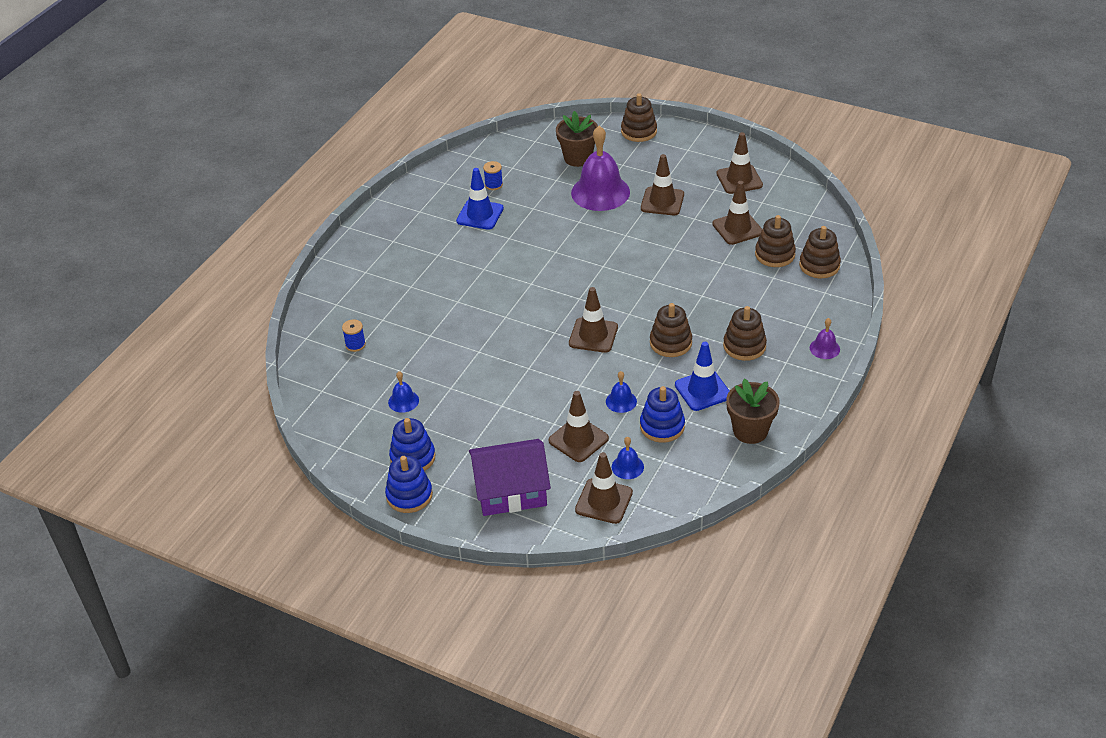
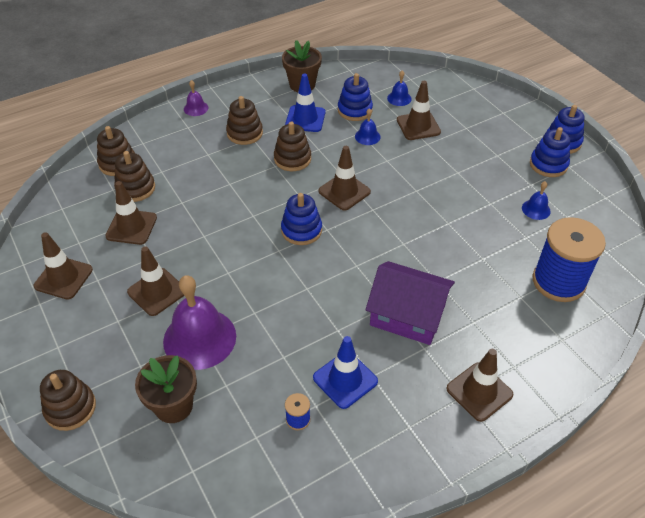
camera: 150 degrees left, 5 degrees up
blue spool [342,319,366,352] -> blue spool [532,217,606,302], size x2.48
purple house [469,439,551,516] -> purple house moved to [366,261,455,345]
brown traffic cone [575,452,633,524] -> brown traffic cone moved to [446,349,513,422]
none -> blue stacking toy [281,193,322,245]

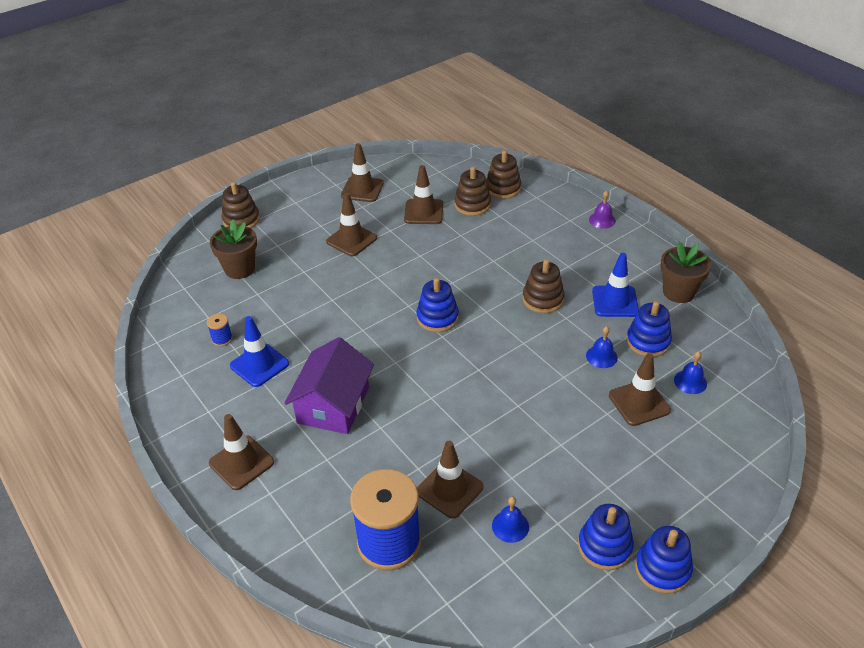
camera: 85 degrees right, 5 degrees down
purple bell [163,275,236,370] -> none
brown stacking toy [226,96,263,145] -> none
brown traffic cone [319,146,371,211] -> brown traffic cone moved to [417,441,483,519]

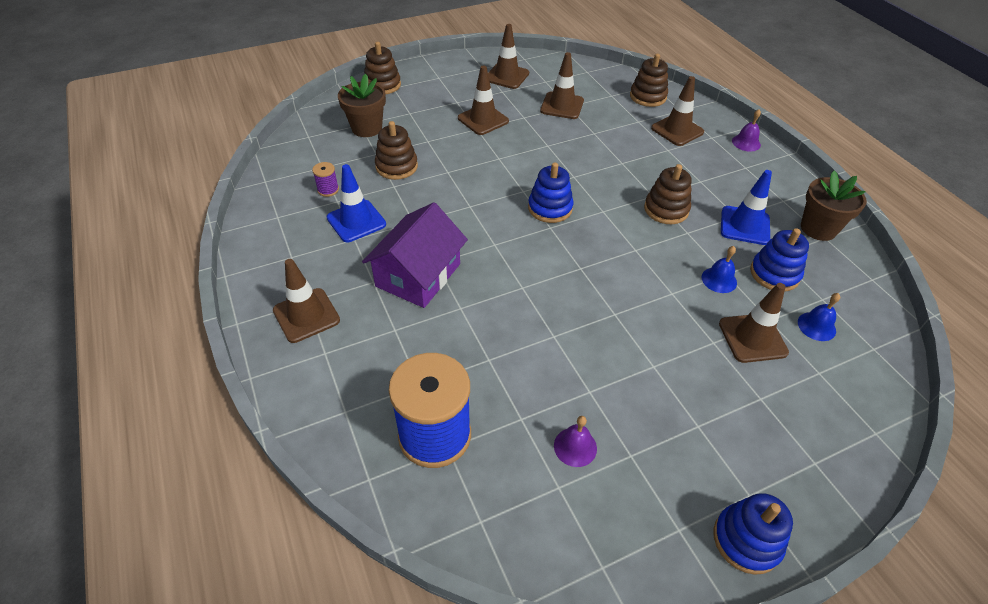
camera: 10 degrees right, 5 degrees up
blue spool [207,314,233,346] -> purple spool [312,162,339,197]
brown traffic cone [417,441,483,519] -> brown traffic cone moved to [651,76,704,146]
brown stacking toy [454,167,491,216] -> brown stacking toy moved to [375,121,418,180]
blue bell [492,497,529,543] -> purple bell [554,416,597,467]
blue stacking toy [578,504,634,570] -> none

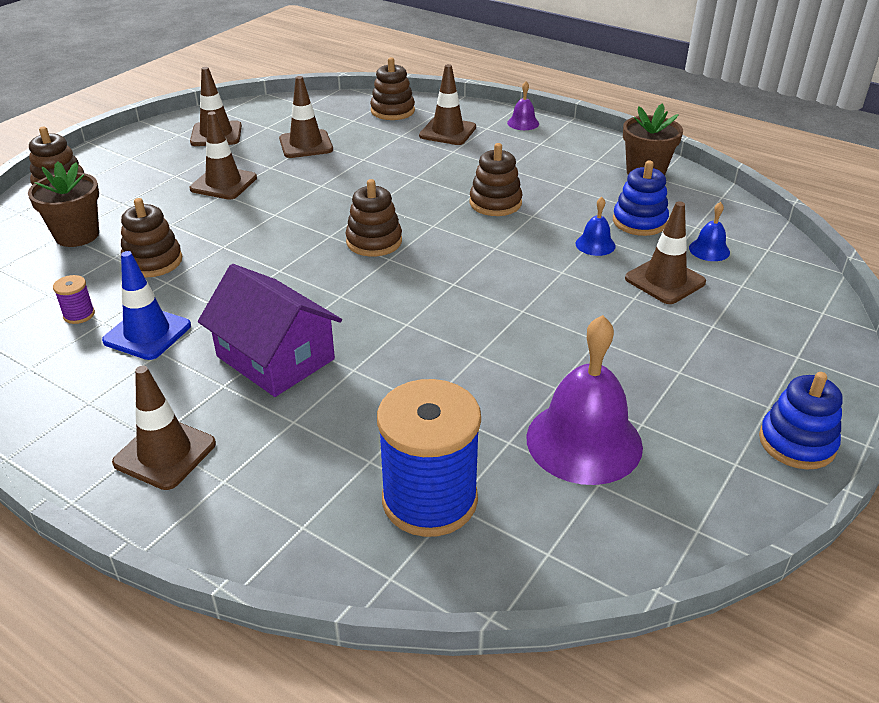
camera: 30 degrees left, 10 degrees down
purple house [362,202,468,308] -> purple house turned 45 degrees counterclockwise [198,264,342,397]
blue stacking toy [528,162,573,223] -> brown stacking toy [346,179,402,257]
purple bell [554,416,597,467] -> purple bell [526,315,643,485], size x2.20
blue traffic cone [721,170,772,245] -> none

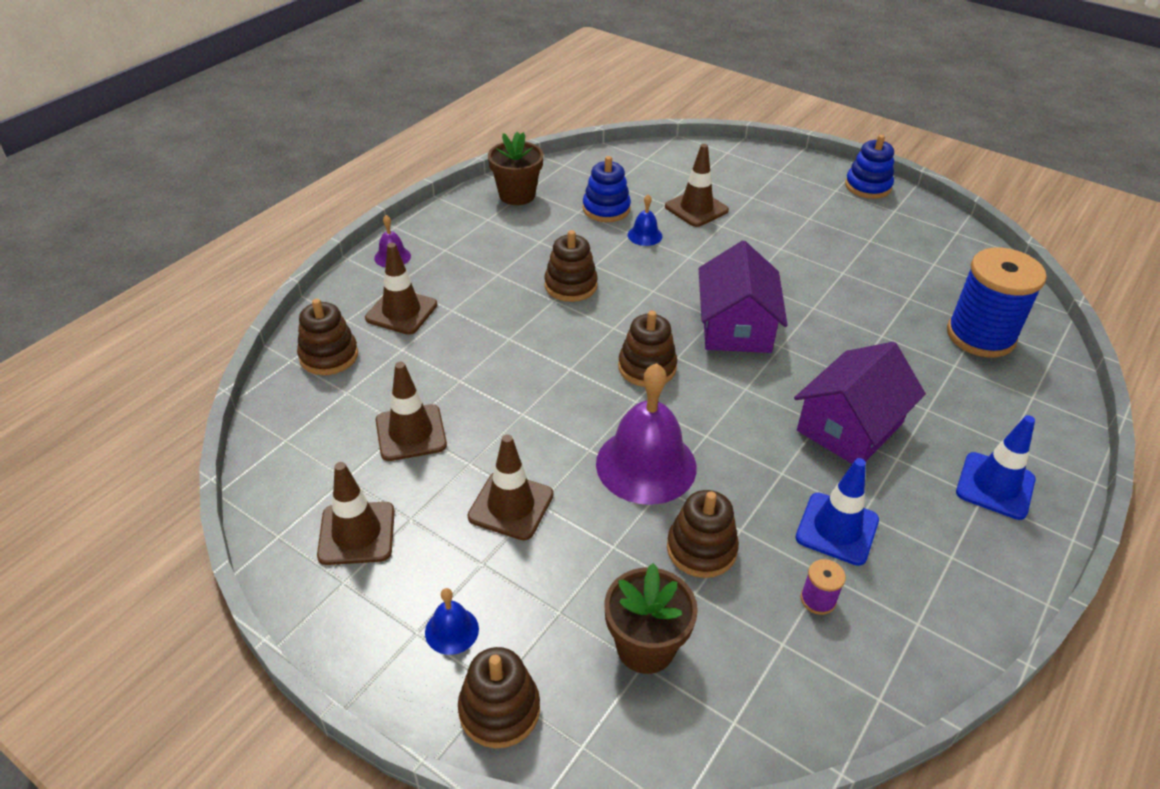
camera: 90 degrees left, 5 degrees up
brown traffic cone [112,366,216,490] -> blue traffic cone [956,415,1036,520]
purple bell [526,315,643,485] -> purple bell moved to [596,363,697,505]
blue bell [689,202,730,261] -> blue bell moved to [425,588,479,655]
none -> purple house [699,240,788,353]

